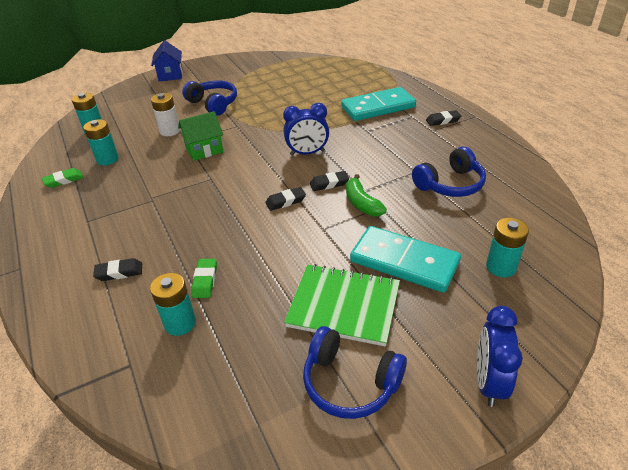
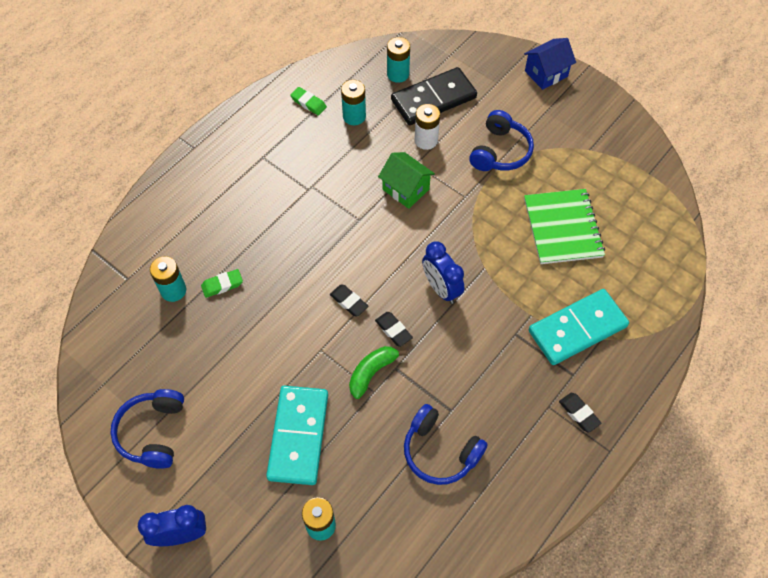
camera: 65 degrees right, 20 degrees up
black eraser [93,258,142,281] -> none
green notebook [284,264,400,347] -> green notebook moved to [524,189,605,264]
turquoise domino [341,87,416,121] -> turquoise domino turned 75 degrees counterclockwise [529,289,629,365]
none -> black domino [391,67,477,125]

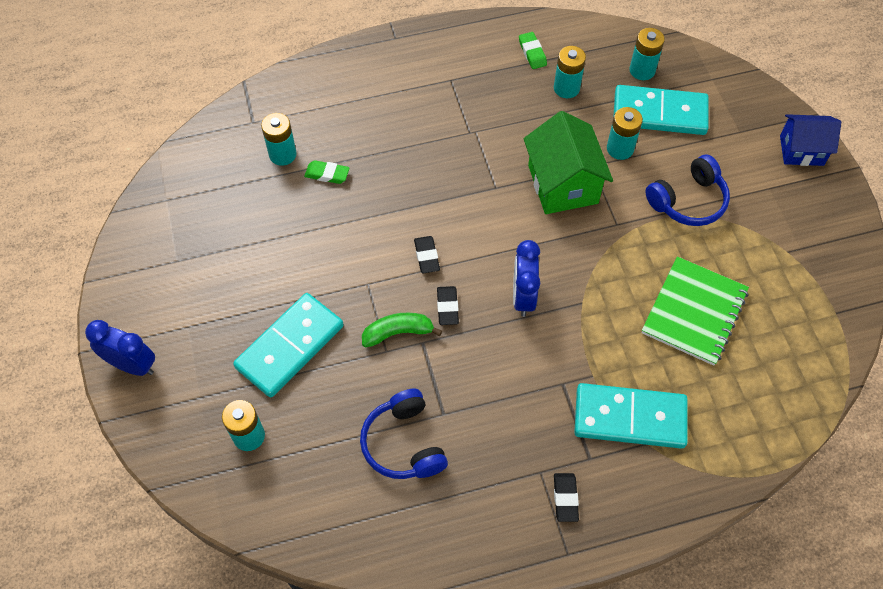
camera: 35 degrees right, 0 degrees up
blue headphones [110,389,184,469] -> none
green house [378,152,435,209] -> green house [524,111,613,214], size x1.51
black domino [391,67,477,125] -> turquoise domino [613,85,709,135]
white battery [415,104,440,150] -> turquoise battery [607,107,643,160]

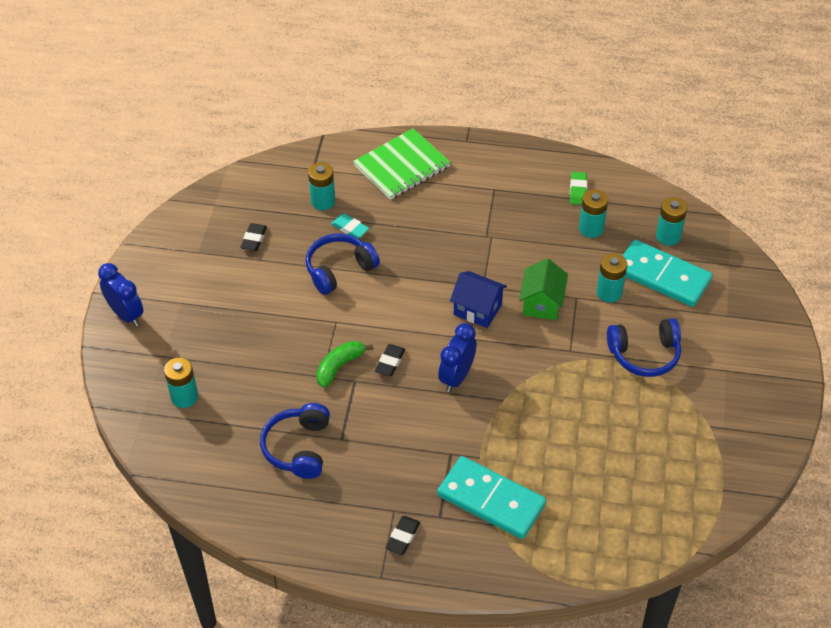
camera: 25 degrees right, 10 degrees down
turquoise domino [233,293,344,398] -> none
green eraser [304,160,350,184] -> turquoise eraser [331,213,369,238]
green banana [362,313,442,348] -> green banana turned 60 degrees counterclockwise [316,341,373,388]
black eraser [414,236,440,274] -> black eraser moved to [240,223,267,251]
green house [524,111,613,214] -> green house [519,258,568,320], size x0.66
green notebook [641,256,749,366] -> green notebook moved to [353,128,451,200]
blue house [780,114,841,166] -> blue house moved to [450,271,507,328]
none -> blue headphones [306,233,380,295]

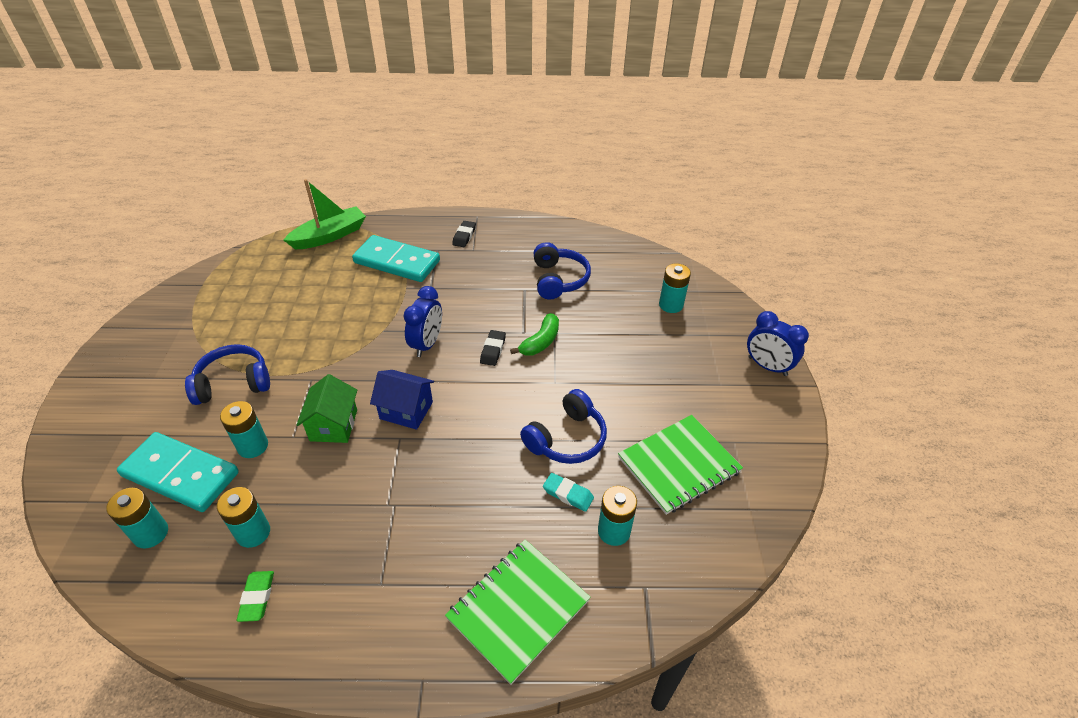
camera: 170 degrees right, 5 degrees down
black eraser [240,223,267,251] -> green notebook [618,415,743,515]
none -> green boat [284,179,366,249]

